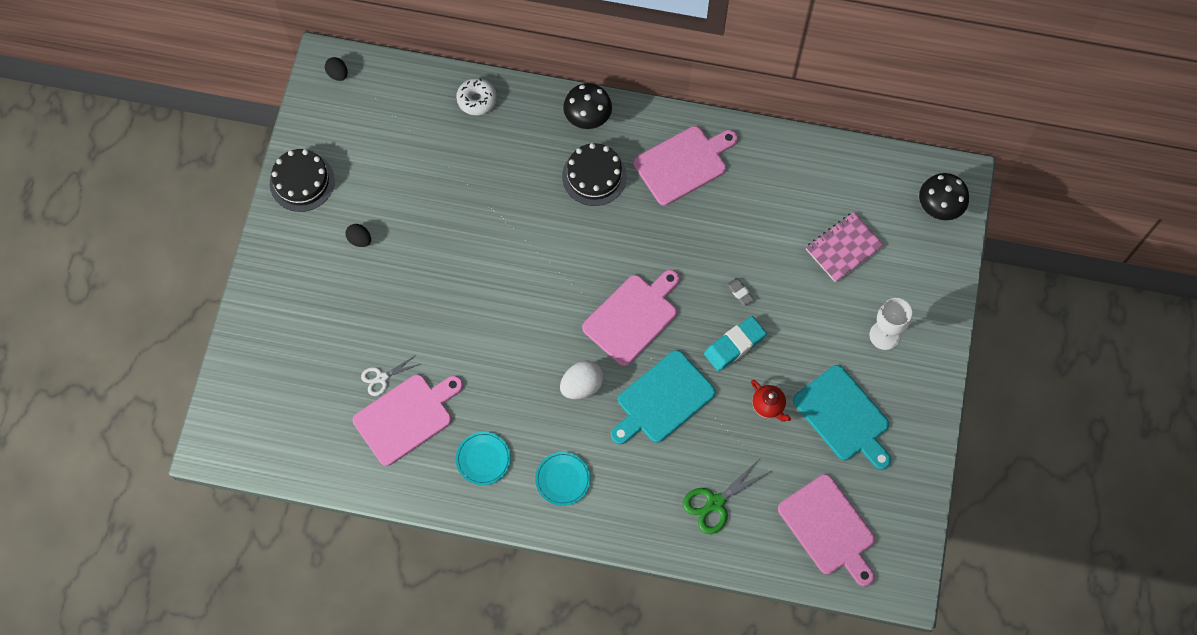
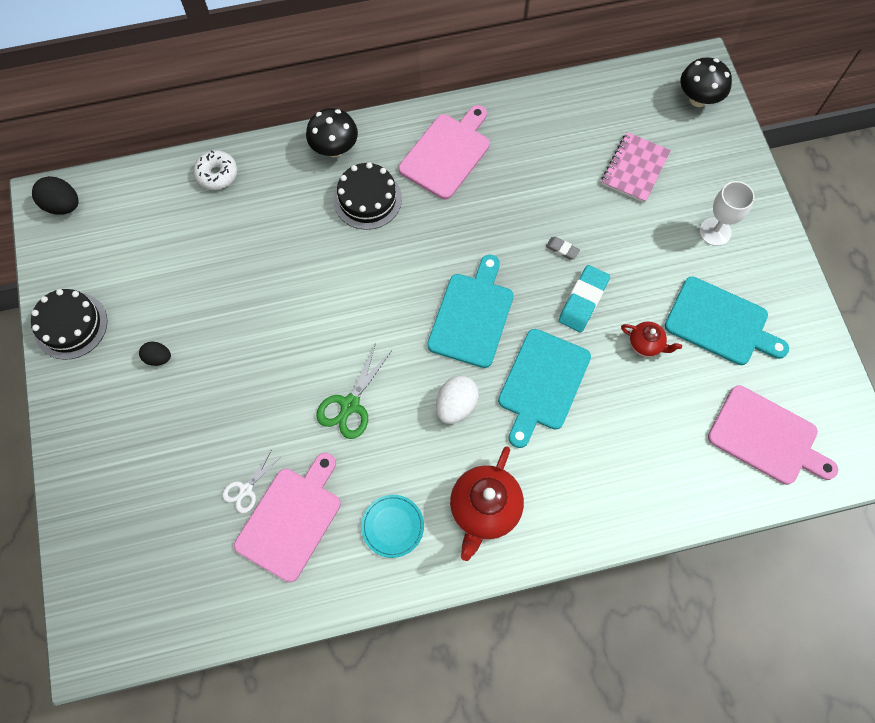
camera: 25 degrees left, 0 degrees up
black egg [325,57,348,81] -> black egg [32,176,79,215], size x1.60
turquoise plate [535,452,591,506] -> red teapot [450,446,524,561]
pink cutting board [582,270,680,366] -> turquoise cutting board [427,255,514,368]
green scissors [683,460,771,534] -> green scissors moved to [316,343,391,439]

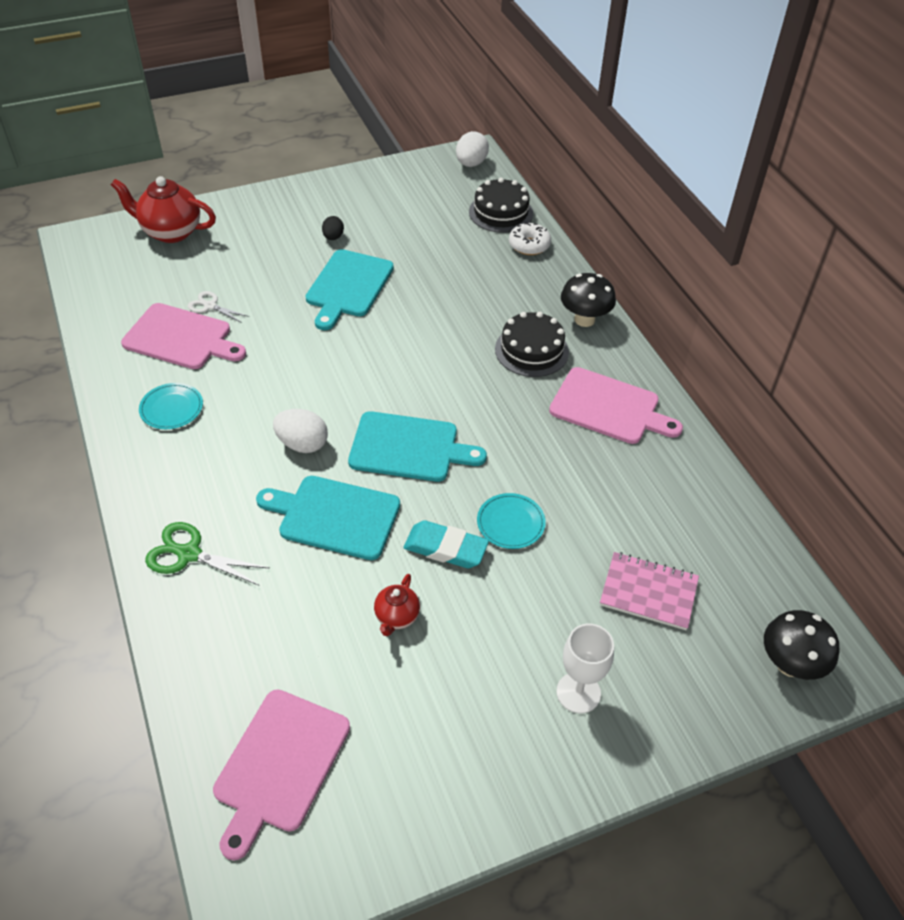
camera: 80 degrees right, 20 degrees down
black cake [31,289,107,360] -> black cake moved to [469,178,533,233]
black egg [32,176,79,215] -> white egg [456,131,489,167]
green scissors [316,343,391,439] -> green scissors moved to [145,522,269,585]
red teapot [450,446,524,561] -> red teapot moved to [111,176,216,243]
grey eraser [546,237,580,260] -> turquoise plate [477,493,546,549]
turquoise cutting board [665,277,789,365] -> turquoise cutting board moved to [305,249,394,330]

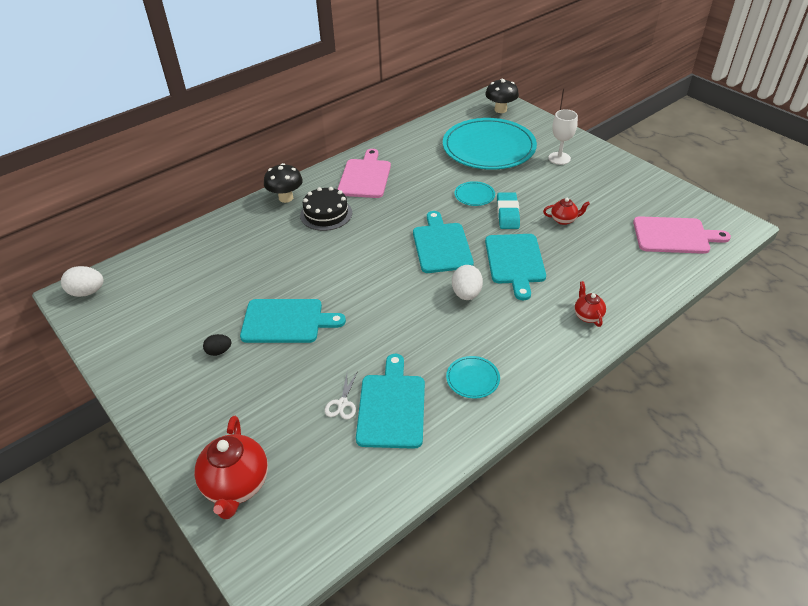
camera: 105 degrees left, 5 degrees down
pink cutting board [121,303,246,369] -> turquoise cutting board [356,354,425,449]
green scissors [145,522,269,585] -> red teapot [575,281,606,327]
black cake [469,178,533,233] -> none
white donut [509,223,551,255] -> none
pink notebook [600,552,699,630] -> turquoise plate [443,118,537,170]

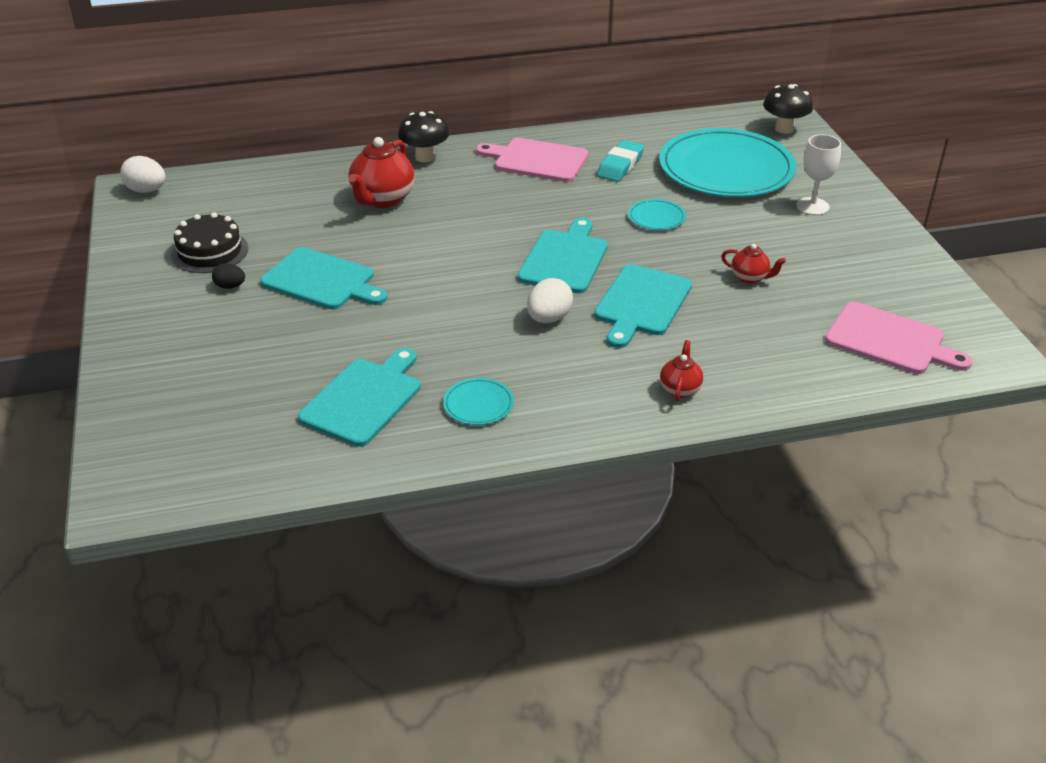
camera: 25 degrees right, 5 degrees down
red teapot [195,416,268,519] -> red teapot moved to [349,137,415,208]
black cake [300,187,352,231] -> black cake moved to [171,212,248,273]
white scissors [325,371,358,419] -> none
pink cutting board [337,149,391,198] -> pink cutting board turned 105 degrees counterclockwise [476,138,588,182]
turquoise eraser [497,192,520,229] -> turquoise eraser moved to [597,140,644,182]

